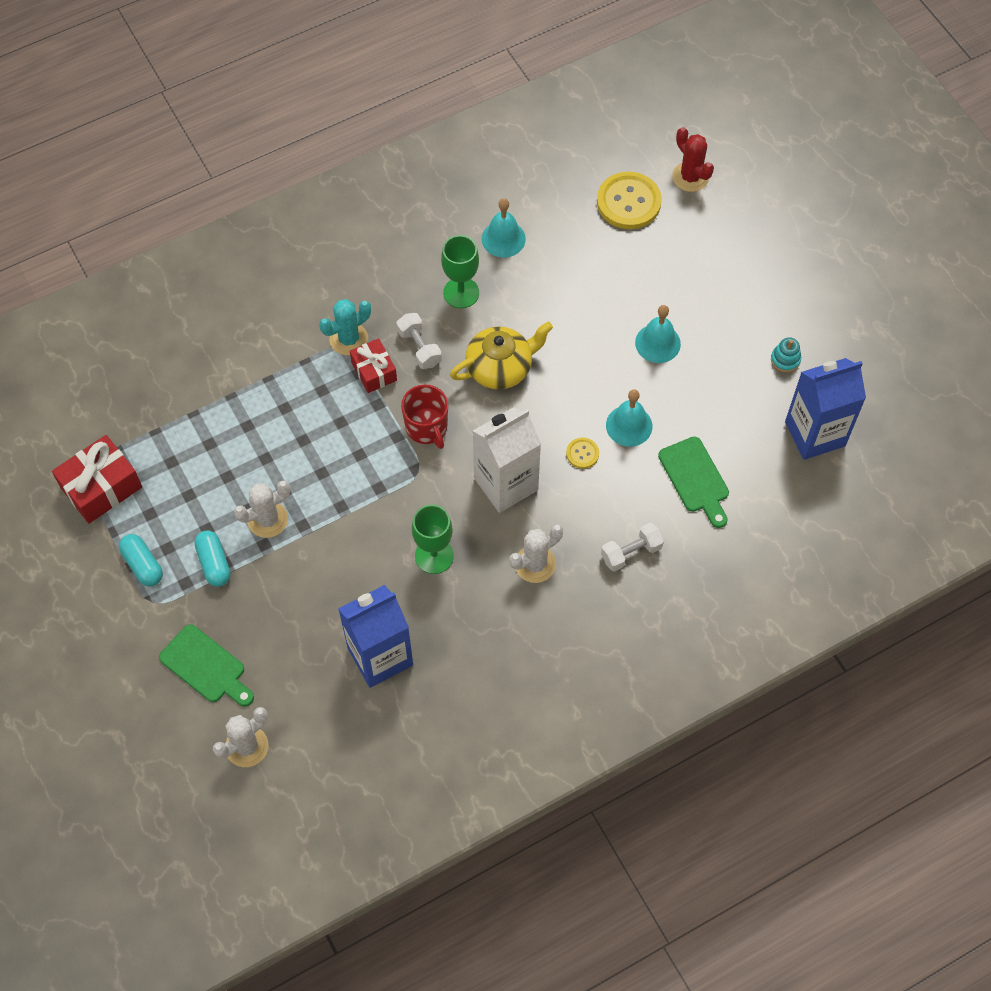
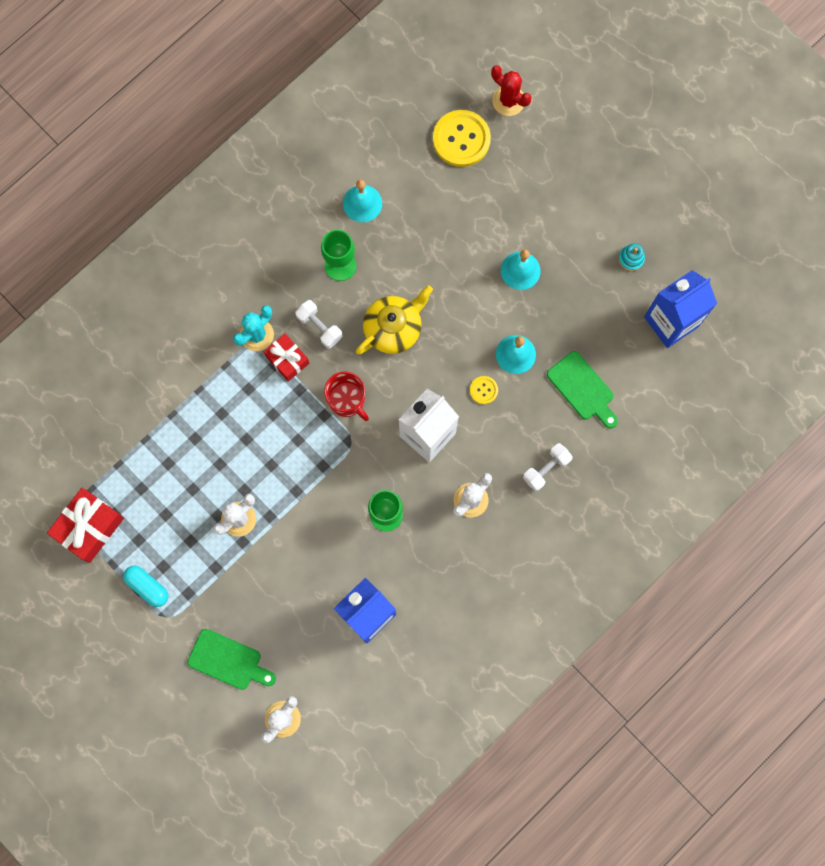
camera: 15 degrees left, 15 degrees up
turquoise capsule [194,530,230,587] -> none

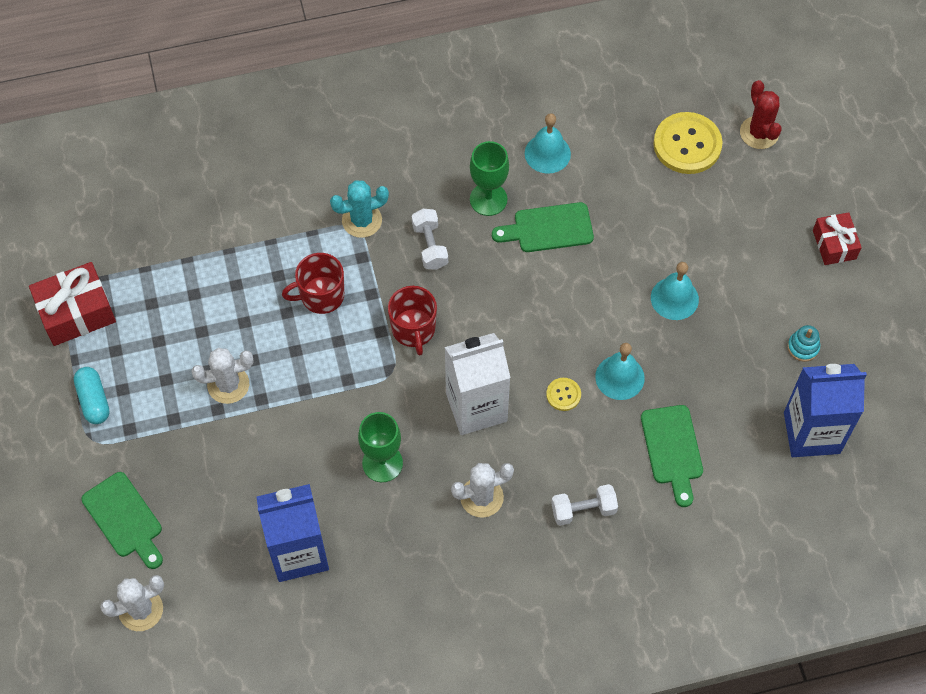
camera: 30 degrees right, 15 degrees down
red gift [264,334,309,382] -> red gift moved to [813,212,862,265]
yellow teapot [356,285,433,355] -> none
none -> red mug [282,253,344,314]
none -> green cutting board [492,202,594,252]

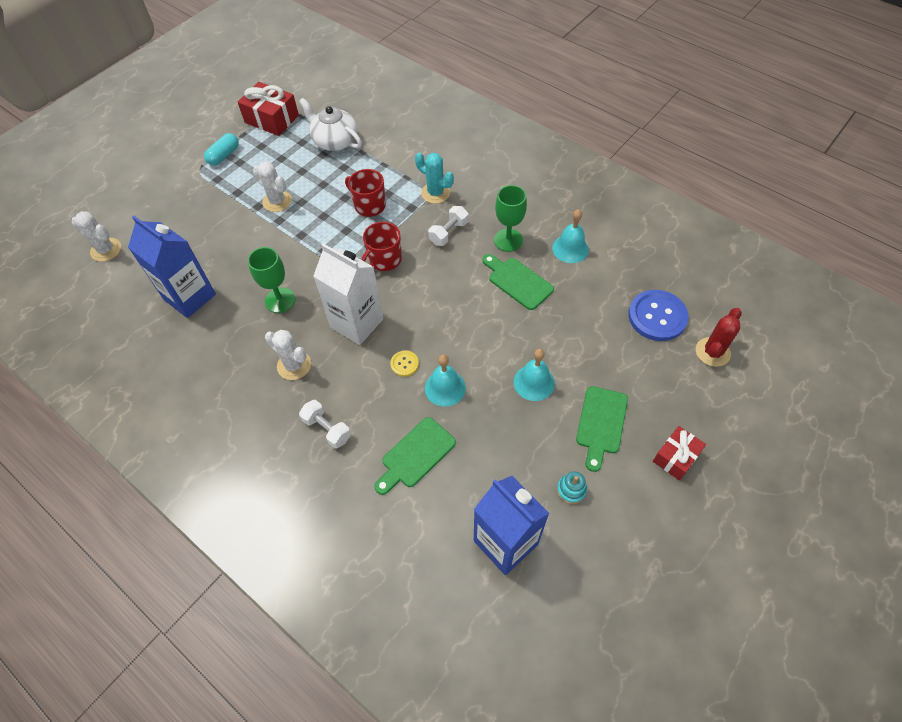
camera: 55 degrees right, 5 degrees down
green cutting board [81,472,163,569] -> green cutting board moved to [576,386,628,472]
yellow button [654,112,723,174] -> blue button [628,290,689,341]
none -> white teapot [299,98,362,151]

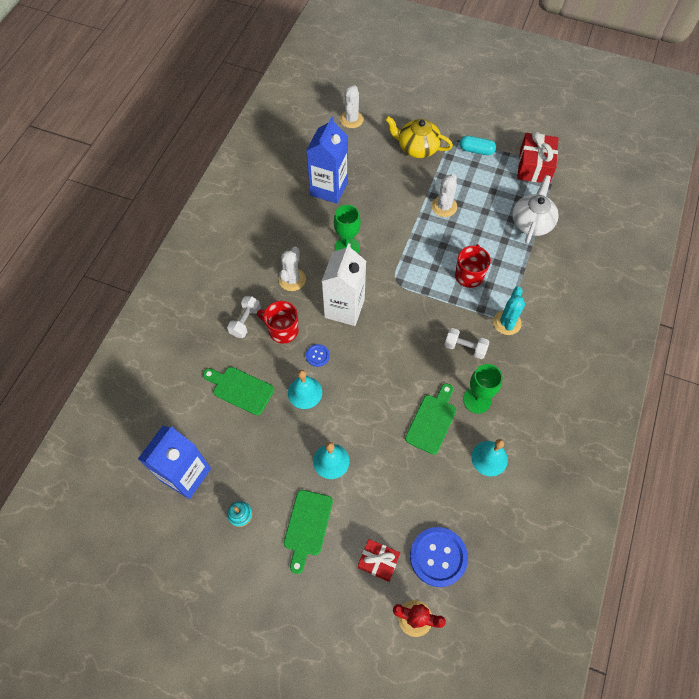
camera: 70 degrees right, 5 degrees up
red mug [361,222,402,271] -> red mug moved to [257,301,299,344]
yellow button [390,351,419,377] -> blue button [306,344,330,367]
green cutting board [576,386,628,472] -> green cutting board turned 75 degrees counterclockwise [284,490,333,574]
red gift [653,426,706,480] -> red gift moved to [358,539,400,582]
none -> yellow teapot [385,116,453,158]

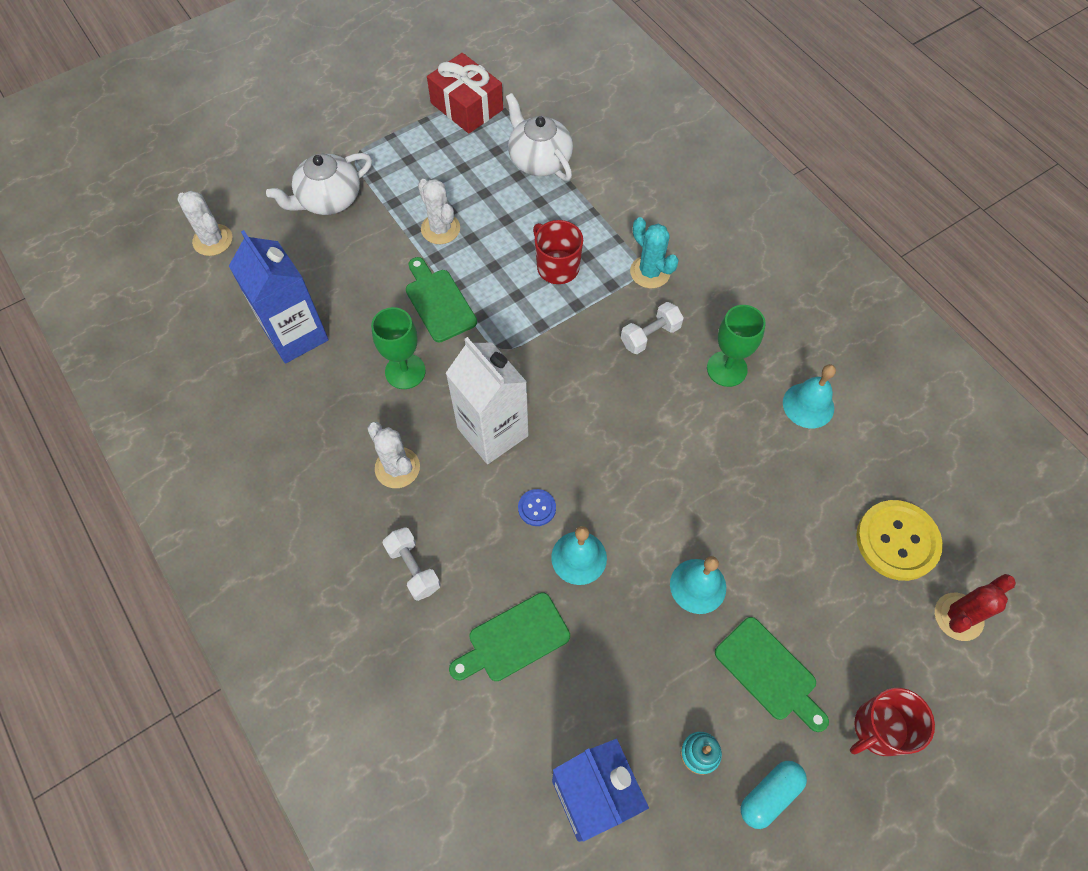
camera: 55 degrees left, 0 degrees up
red mug [257,301,299,344] -> red mug moved to [850,688,935,756]
red gift [358,539,400,582] -> none
yellow teapot [385,116,453,158] -> white teapot [266,153,372,215]
green cutting board [405,384,456,455] -> green cutting board moved to [406,257,477,342]
blue button [410,527,468,587] -> yellow button [856,500,943,581]
turquoise capsule [460,136,496,155] -> turquoise capsule moved to [741,761,807,829]

